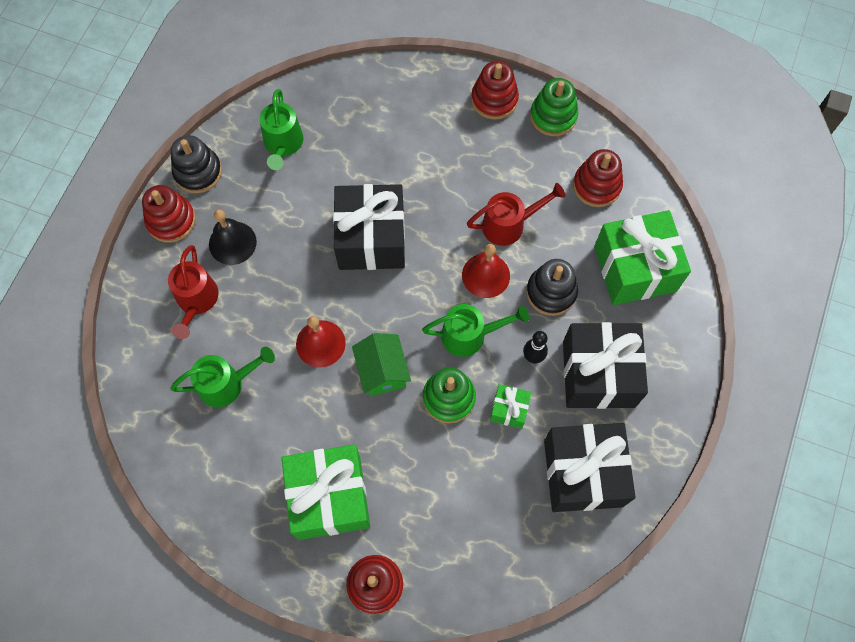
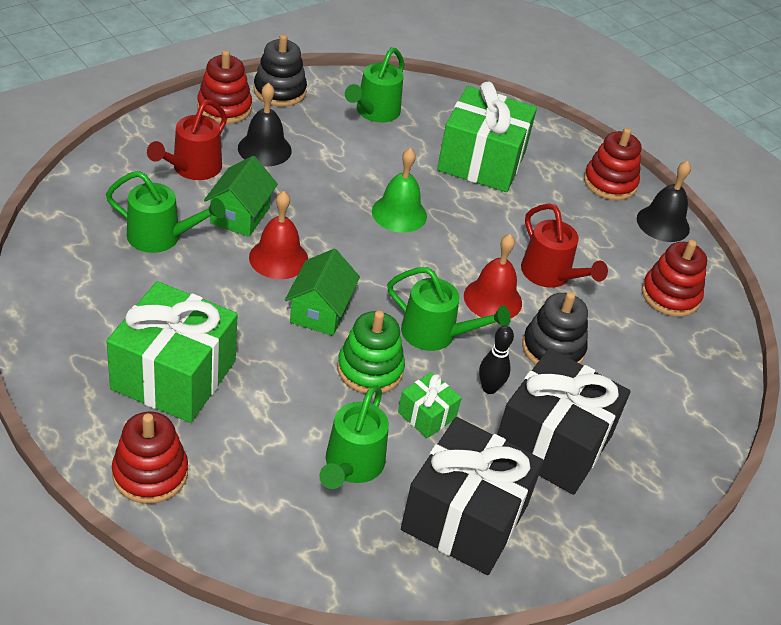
camera: 25 degrees right, 25 degrees down
black gift [333,184,405,270] -> green bell [372,148,427,233]
red watering can [467,183,566,246] -> red watering can turned 45 degrees clockwise [521,203,608,288]
green stacking toy [530,78,578,136] -> black bell [637,161,691,242]
green gift [594,210,691,305] -> green gift moved to [437,81,537,192]
none -> green house [204,156,278,237]
none -> green watering can [320,385,389,489]

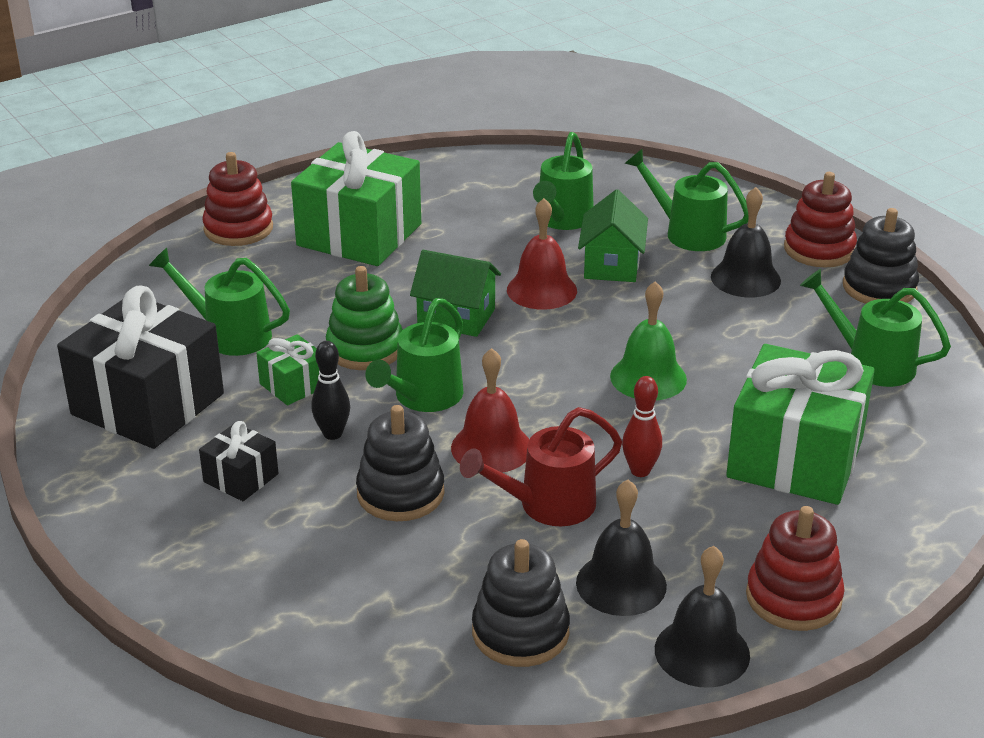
camera: 100 degrees right, 10 degrees down
red watering can [147,100,227,180] -> green watering can [625,149,749,251]
green house [204,156,278,237] -> green house turned 75 degrees clockwise [578,189,648,282]
black gift [497,348,631,495] -> black gift [199,421,279,501], size x0.46
red stacking toy [642,240,707,317] -> black stacking toy [472,539,570,667]
none -> black bell [576,480,667,616]
none -> red bowling pin [622,376,662,477]

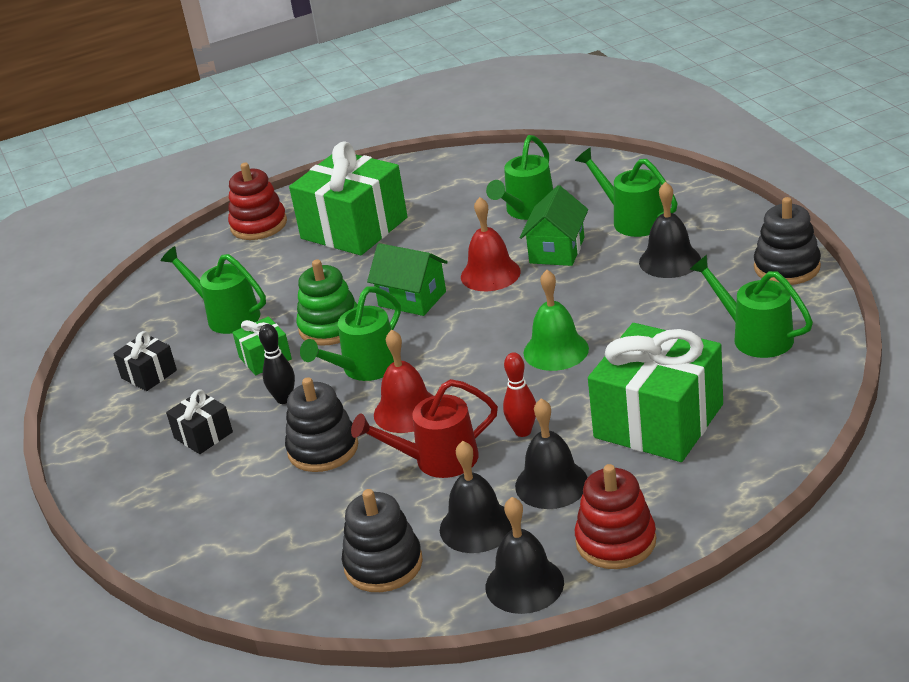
camera: 15 degrees right, 0 degrees up
black gift [57,285,224,449] -> black gift [113,331,177,391], size x0.46
red stacking toy [784,172,857,268] -> none
none -> black bell [515,399,588,509]

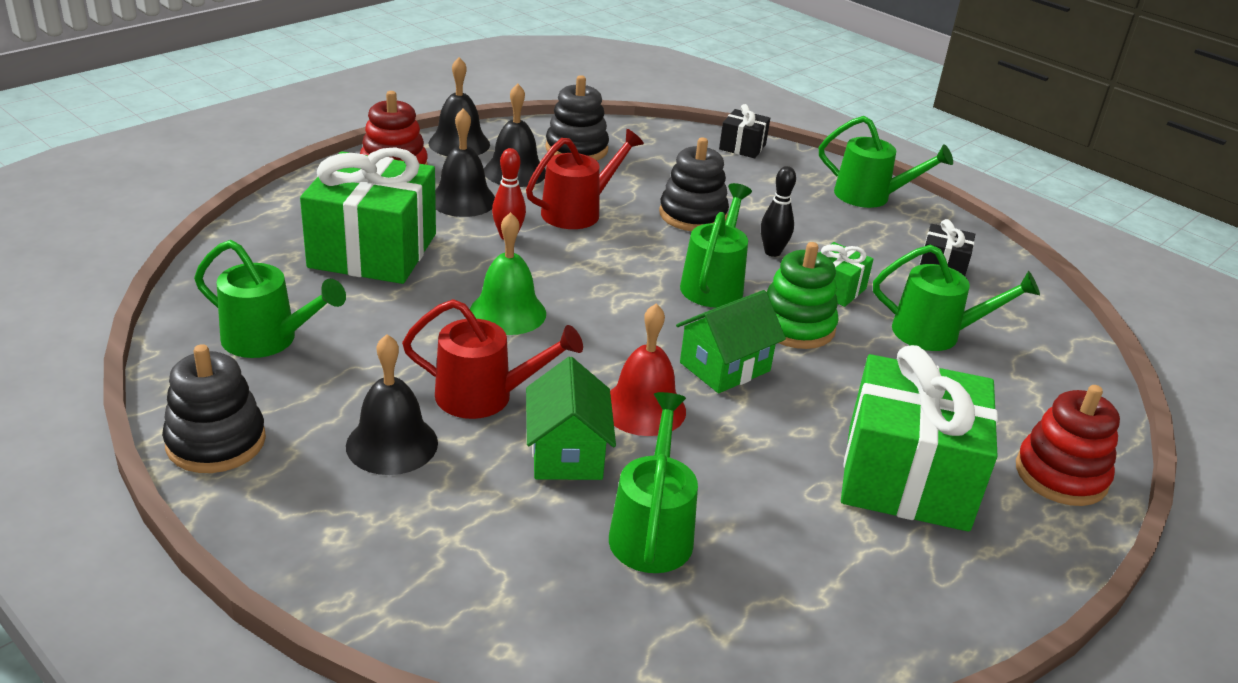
camera: 150 degrees right, 0 degrees up
black gift [166,390,233,454] -> black gift moved to [719,104,770,158]
green house [367,243,448,316] -> green house turned 45 degrees counterclockwise [676,290,786,393]
red bell [374,330,433,433] -> none
green watering can [575,148,677,237] -> green watering can moved to [819,116,953,208]
none -> red watering can [402,299,583,419]

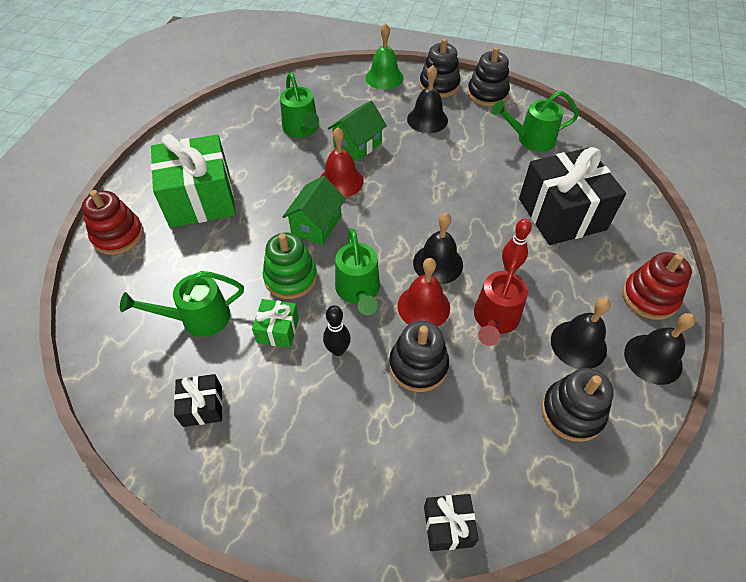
camera: 155 degrees right, 20 degrees up
green gift [300,147,436,284] -> black gift [519,147,626,245]
red watering can [402,299,583,419] -> none
black bell [435,109,495,217] -> black bell moved to [413,213,463,284]
green bell [470,212,546,335] -> green bell moved to [366,23,404,90]
green house [526,357,616,480] -> green house turned 75 degrees clockwise [328,100,387,162]
green watering can [819,116,953,208] -> none
none -> red bell [397,258,450,327]
none -> black stacking toy [420,38,461,98]

